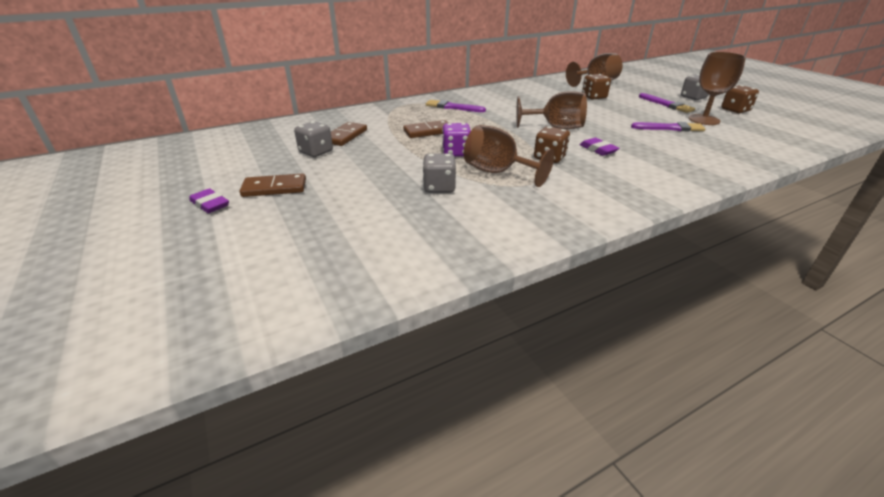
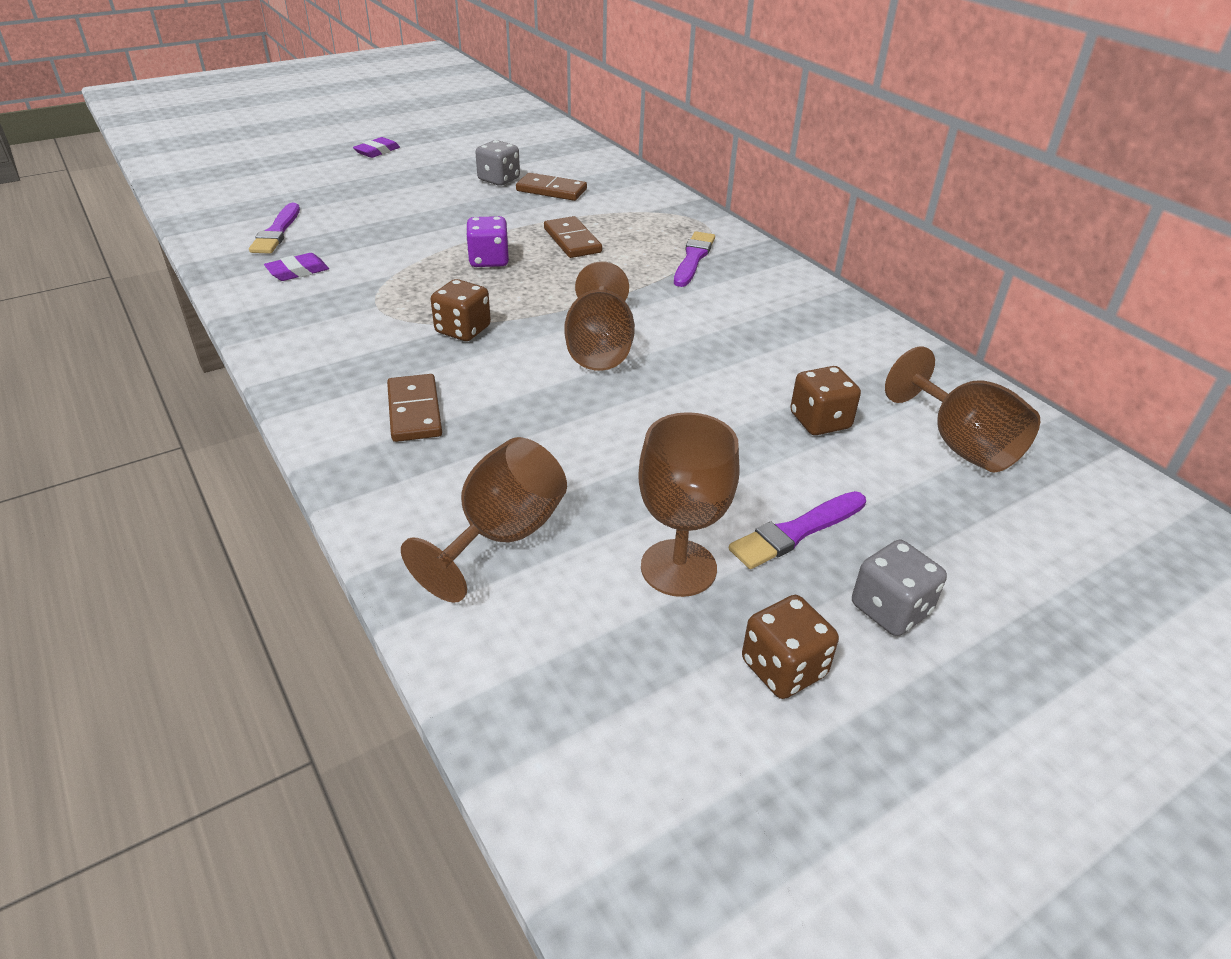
camera: 85 degrees right, 5 degrees up
brown domino [240,173,306,197] -> brown domino moved to [387,374,442,442]
grey dice [423,154,456,193] -> none
brown goblet [464,125,555,187] -> brown goblet moved to [401,437,567,603]
purple eraser [580,138,620,156] -> purple eraser moved to [264,253,329,281]
purple brush [631,122,705,131] -> purple brush moved to [249,203,300,254]

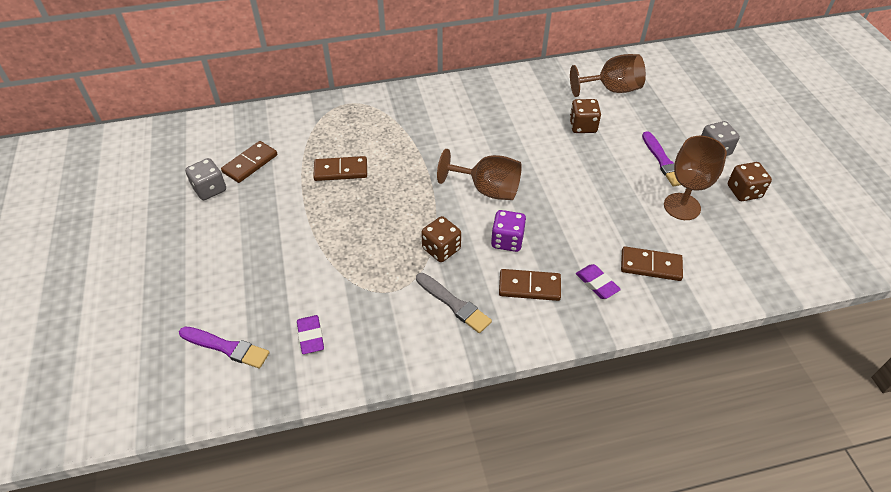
camera: 70 degrees left, 10 degrees up
purple eraser [353,137,400,158] -> purple eraser moved to [576,264,621,299]
brown goblet [401,437,567,603] -> brown domino [621,246,683,281]
purple dice [466,216,509,267] -> purple dice moved to [491,210,526,252]
purple brush [674,231,715,287] -> none
none -> grey brush [416,273,492,333]

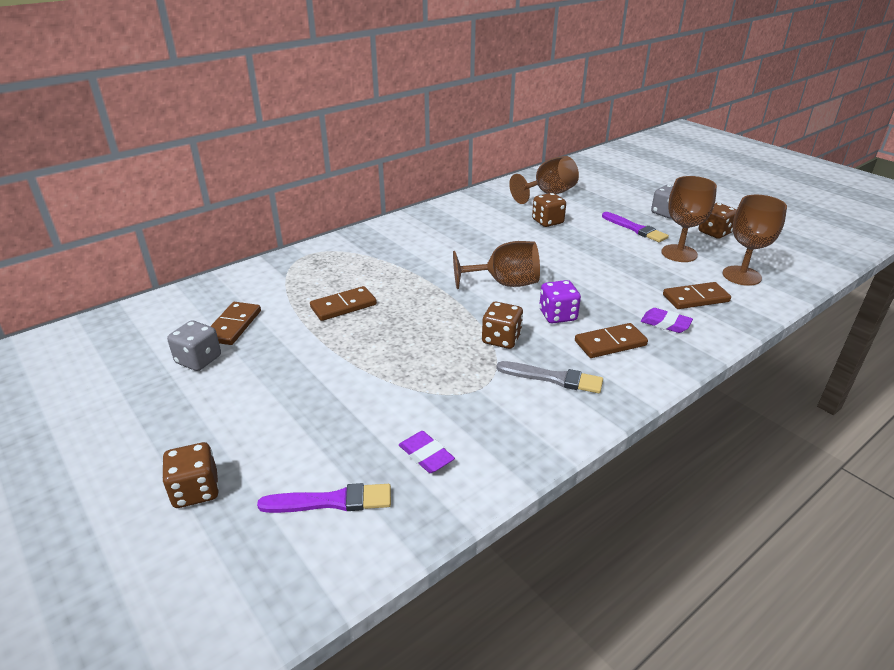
camera: 25 degrees left, 15 degrees down
none -> brown dice [162,442,219,508]
none -> brown goblet [723,195,787,286]

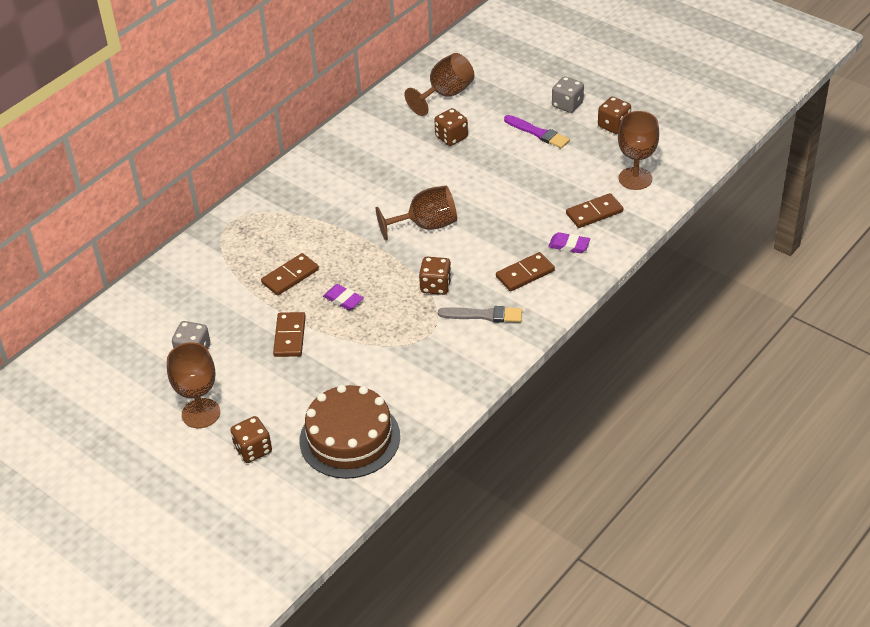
camera: 10 degrees left, 10 degrees up
brown domino [210,302,261,345] -> brown domino moved to [273,312,306,357]
purple brush [257,483,391,513] -> brown cake [300,385,400,479]
purple eraser [399,431,455,473] -> purple eraser moved to [323,284,364,310]
purple dice [539,280,581,324] -> none
brown goblet [661,176,717,262] -> brown goblet moved to [167,342,220,428]

